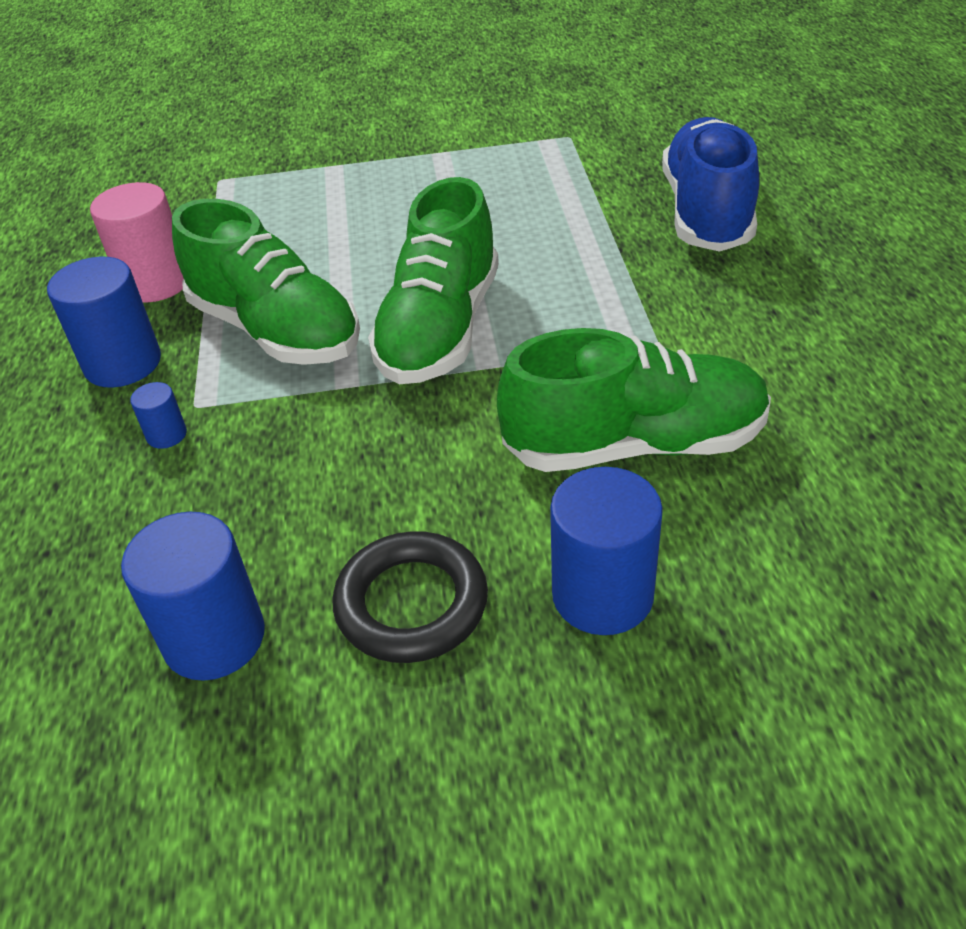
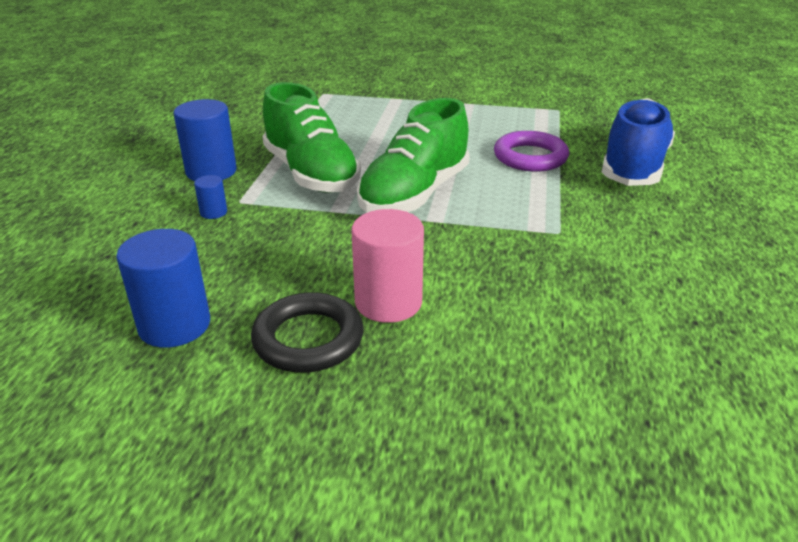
camera: 15 degrees right, 10 degrees down
pink cylinder [90,182,184,302] -> pink cylinder moved to [351,209,424,323]
green shoe [497,328,771,472] -> none
blue cylinder [550,467,663,635] -> none
none -> purple ring [494,131,569,172]

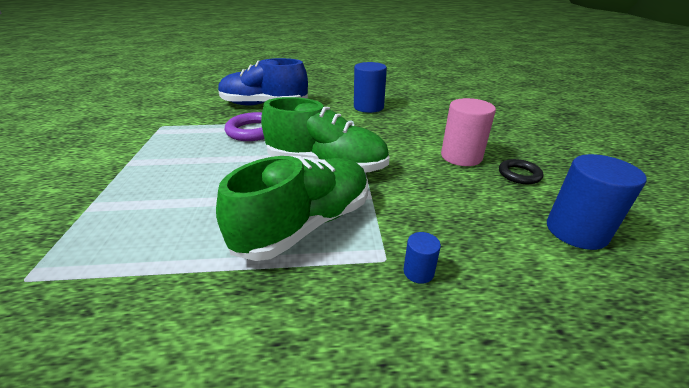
camera: 105 degrees left, 0 degrees up
blue cylinder [174,99,237,181] -> blue cylinder moved to [354,62,387,113]
black ring [251,292,364,373] -> black ring [499,159,543,184], size x0.60

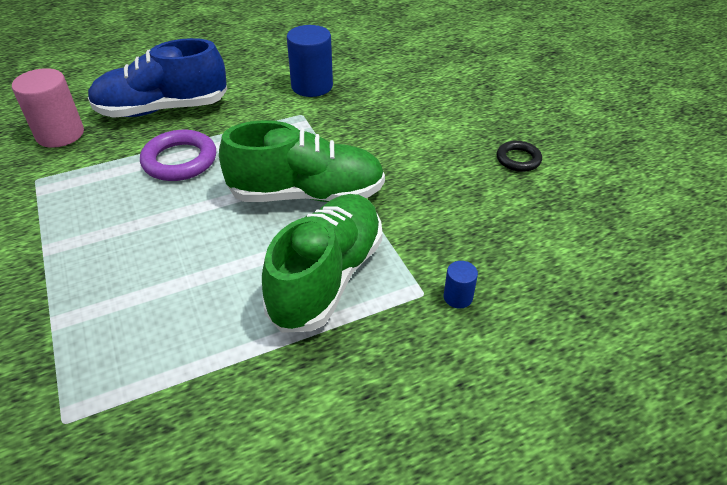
camera: 20 degrees left, 10 degrees up
pink cylinder [441,98,496,166] -> pink cylinder moved to [12,68,84,148]
blue cylinder [547,154,646,250] -> none

